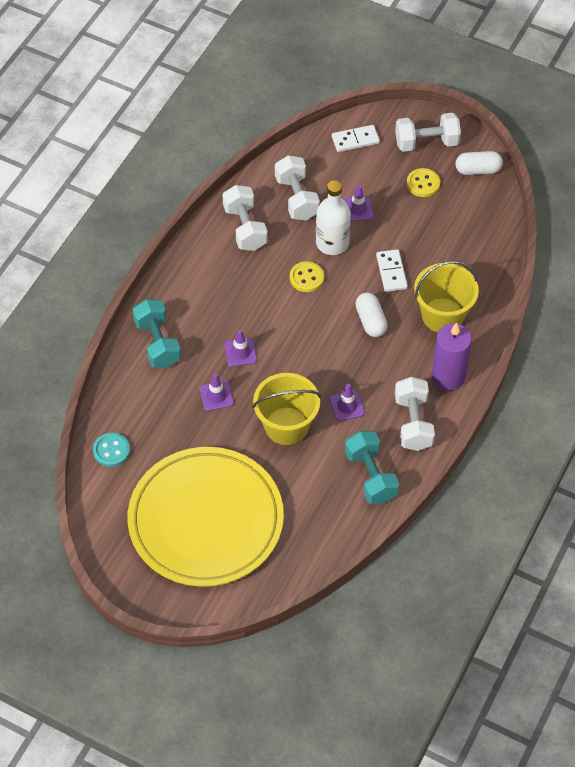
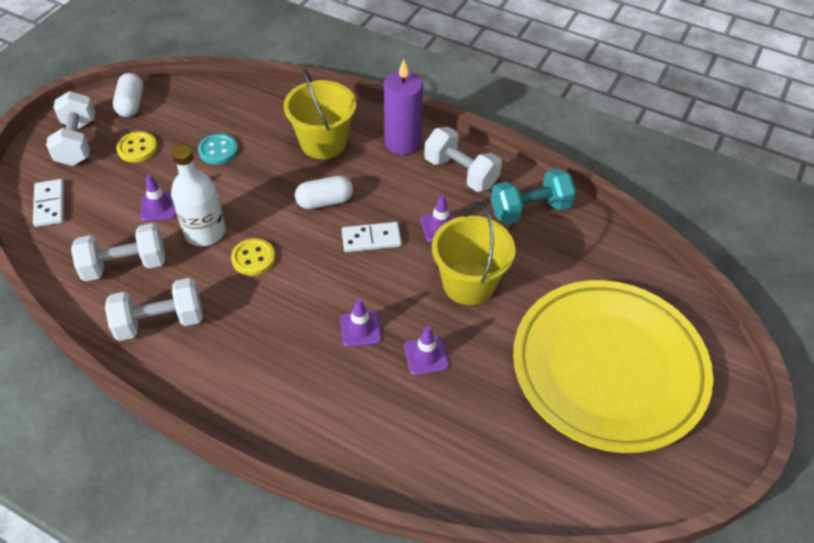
camera: 90 degrees left, 5 degrees down
turquoise button [93,433,130,467] -> turquoise button moved to [198,133,238,165]
turquoise dumbbell [132,299,181,368] -> none
white domino [376,249,408,292] -> white domino moved to [342,222,402,252]
white dumbbell [395,377,435,451] -> white dumbbell turned 45 degrees clockwise [424,127,502,192]

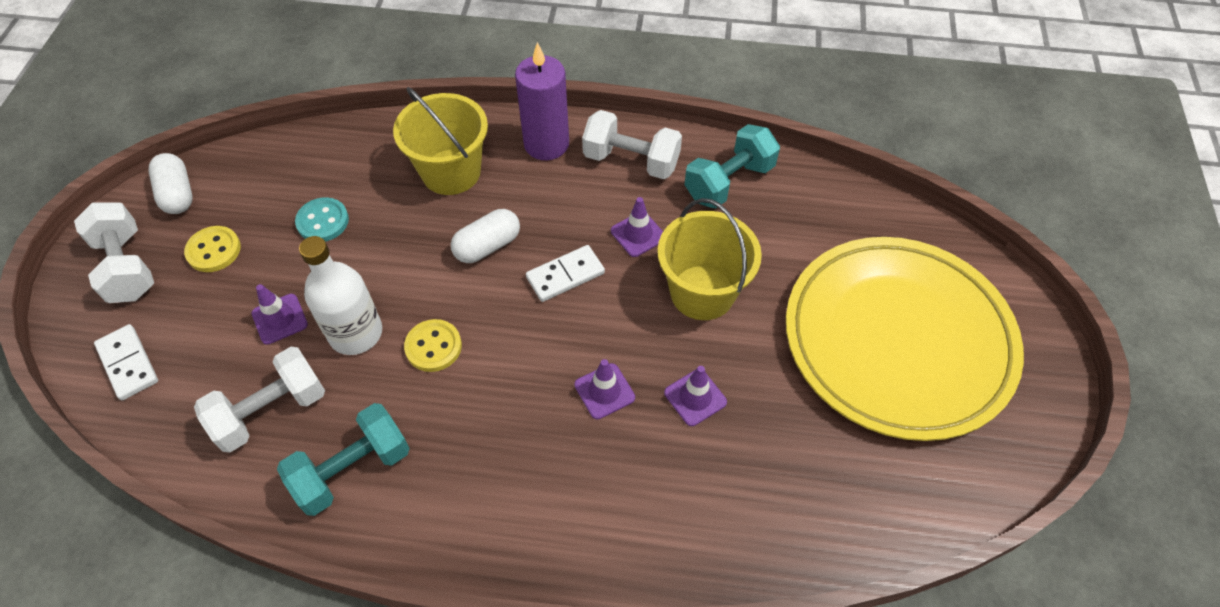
camera: 20 degrees left, 5 degrees up
white dumbbell [105,278,203,341] -> turquoise dumbbell [277,403,410,516]

